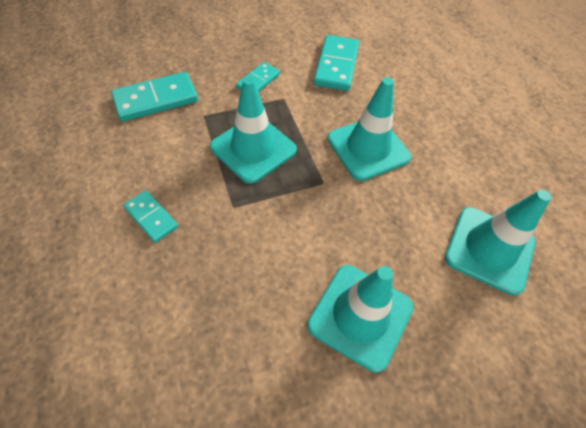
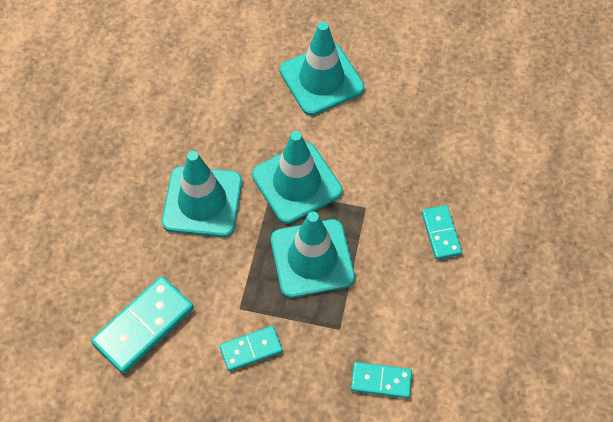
camera: 145 degrees left, 5 degrees up
turquoise domino [111,72,198,121] -> turquoise domino [351,362,412,398], size x0.59
turquoise traffic cone [445,190,551,295] -> turquoise traffic cone moved to [252,131,342,224]

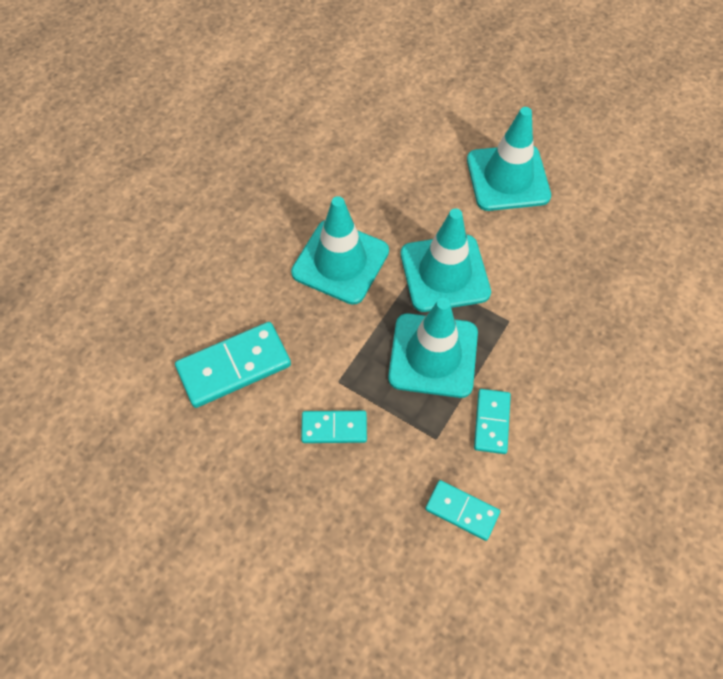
camera: 20 degrees right, 0 degrees up
turquoise domino [422,205,462,260] -> turquoise domino moved to [474,389,511,454]

